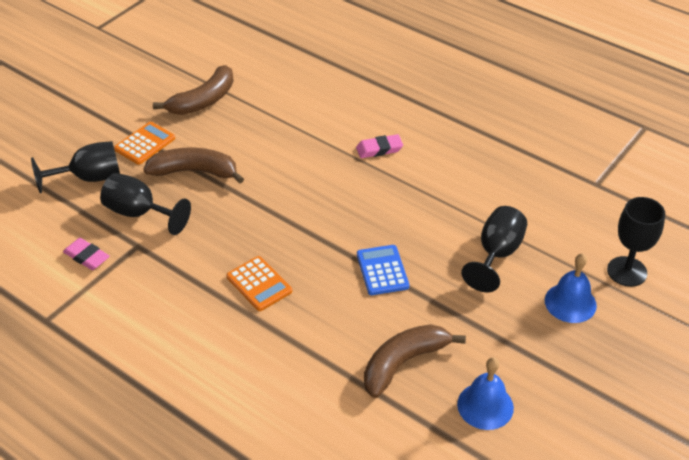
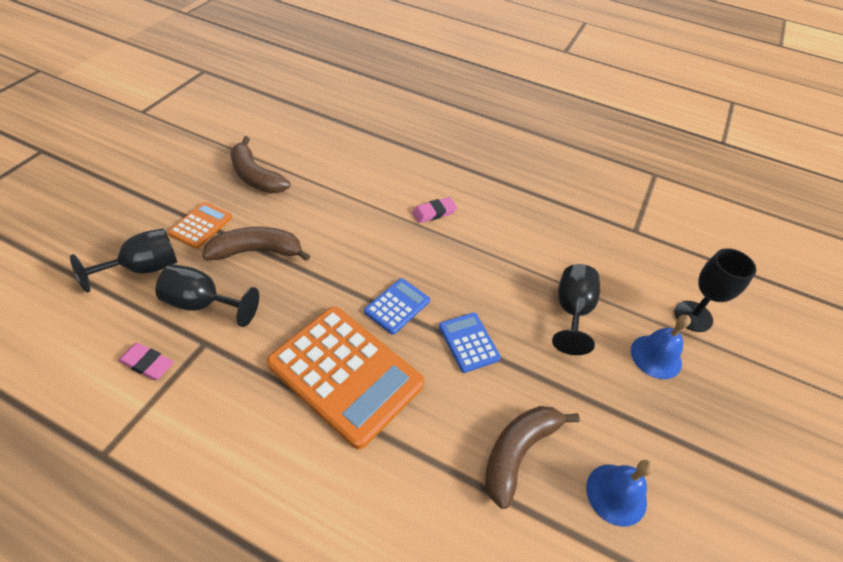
camera: 15 degrees left, 5 degrees up
brown banana [153,65,234,115] -> brown banana turned 105 degrees clockwise [231,136,290,193]
orange calculator [226,256,292,311] -> orange calculator [267,307,424,449], size x2.12
none -> blue calculator [364,278,430,335]

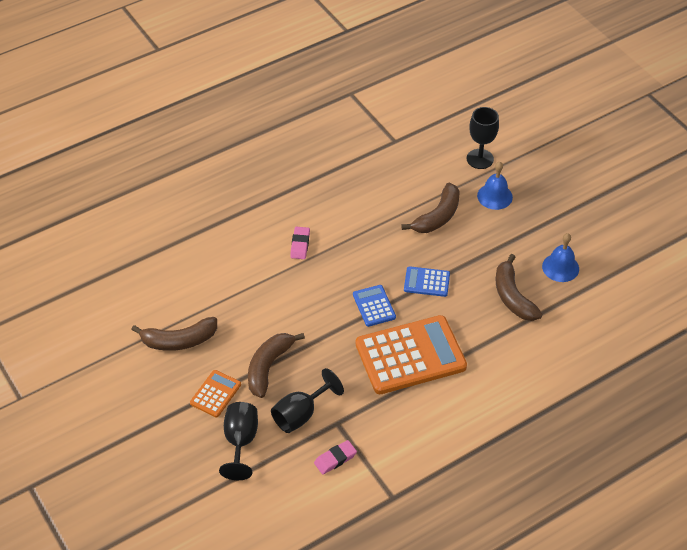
camera: 55 degrees left, 0 degrees up
orange calculator [168,202,232,249] -> orange calculator turned 60 degrees clockwise [190,370,241,417]
black goblet [552,264,600,355] -> brown banana [401,183,460,233]

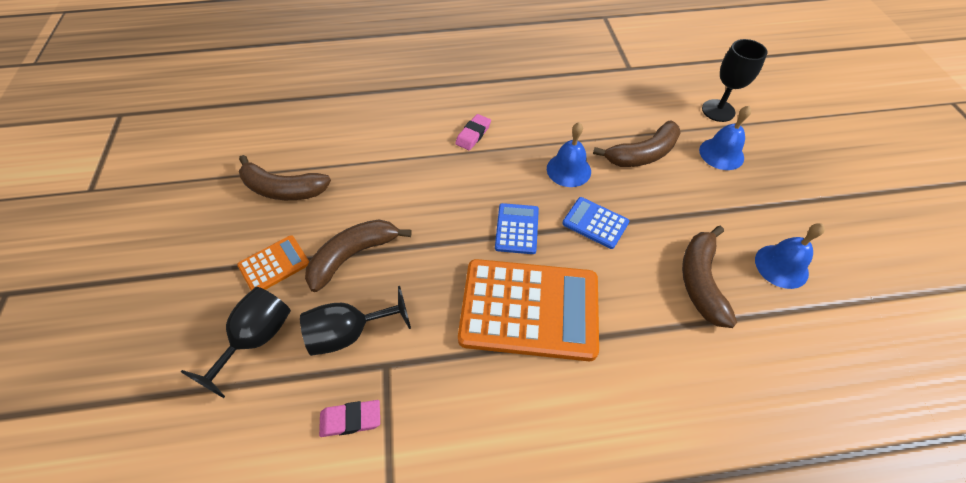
camera: 25 degrees right, 5 degrees up
none -> blue bell [547,122,591,187]

